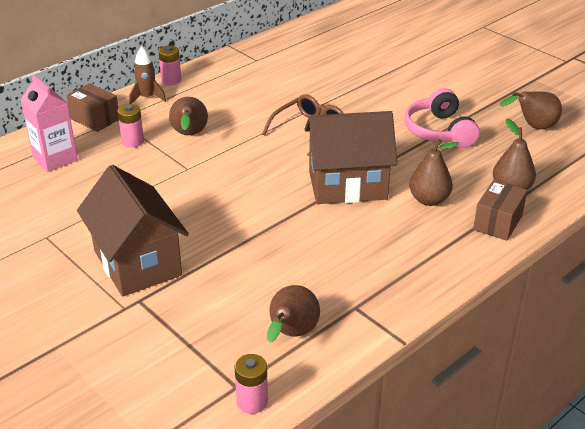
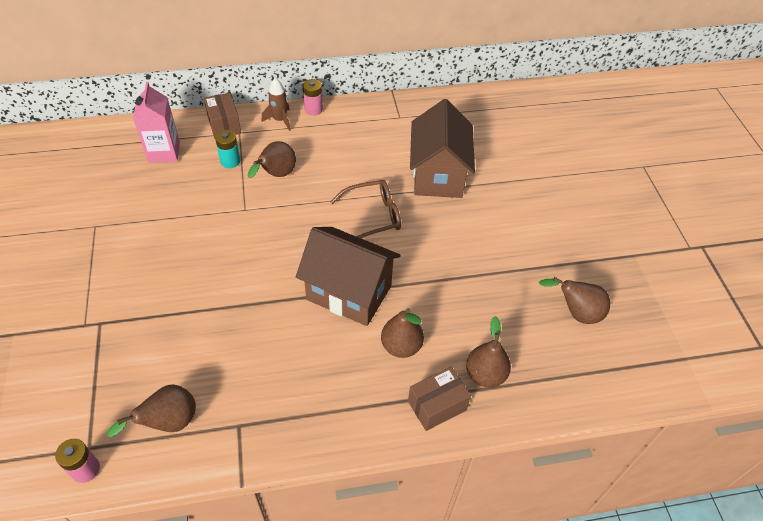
camera: 30 degrees right, 15 degrees up
brown house [77,165,189,297] -> brown house moved to [410,99,475,198]
pink battery [117,104,144,148] -> turquoise battery [215,130,240,168]
pink headphones [404,88,480,148] -> none

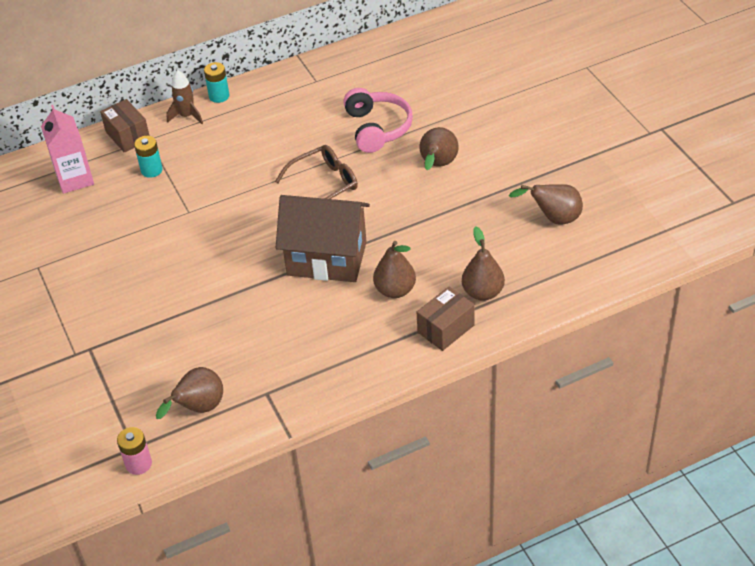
camera: 10 degrees left, 5 degrees down
brown pear [248,141,296,178] -> brown pear moved to [420,127,459,170]
pink battery [303,79,323,116] -> turquoise battery [204,62,229,103]
brown house [410,99,475,198] -> pink headphones [343,88,413,153]

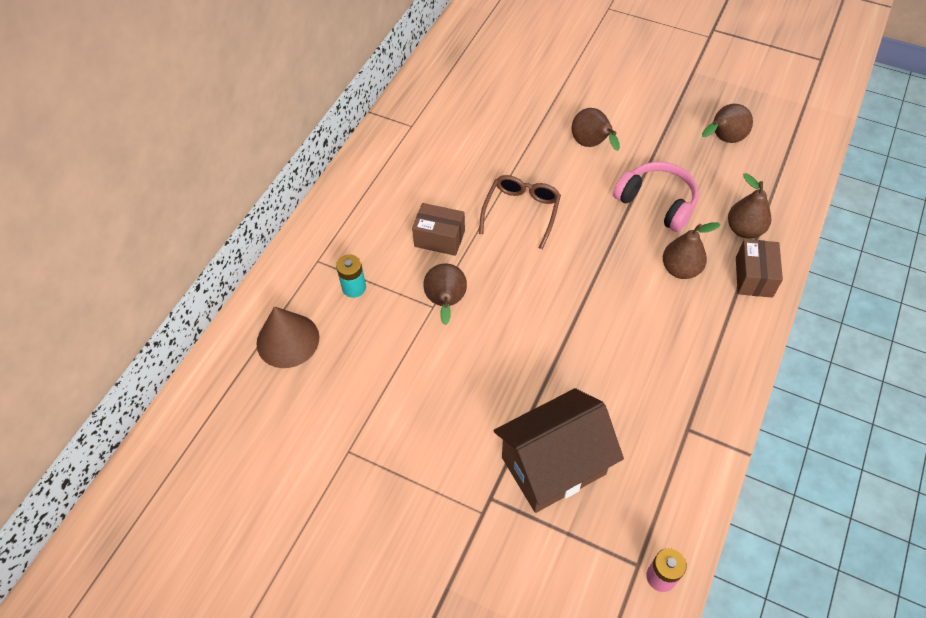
camera: 40 degrees left, 10 degrees up
pink carton [41,105,94,194] -> brown cone [256,306,319,368]
brown box [100,99,150,153] -> brown box moved to [412,203,465,256]
brown pear [156,367,223,419] -> brown pear moved to [423,263,467,325]
brown rocket [166,70,203,124] -> none
turquoise battery [204,62,229,103] -> none
brown house [276,195,370,282] -> brown house moved to [494,388,624,513]
pink headphones [343,88,413,153] -> pink headphones moved to [613,162,699,232]

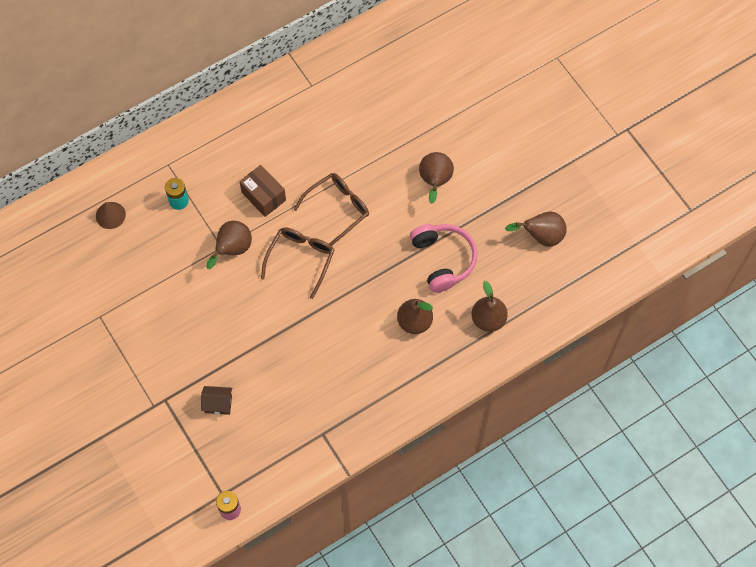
camera: 30 degrees right, 10 degrees up
brown cone [256,306,319,368] -> brown cone [96,202,126,229], size x0.61
brown house [494,388,624,513] -> brown house [201,386,232,415], size x0.41
brown box [736,239,783,298] -> none
none -> brown glasses [261,227,334,299]

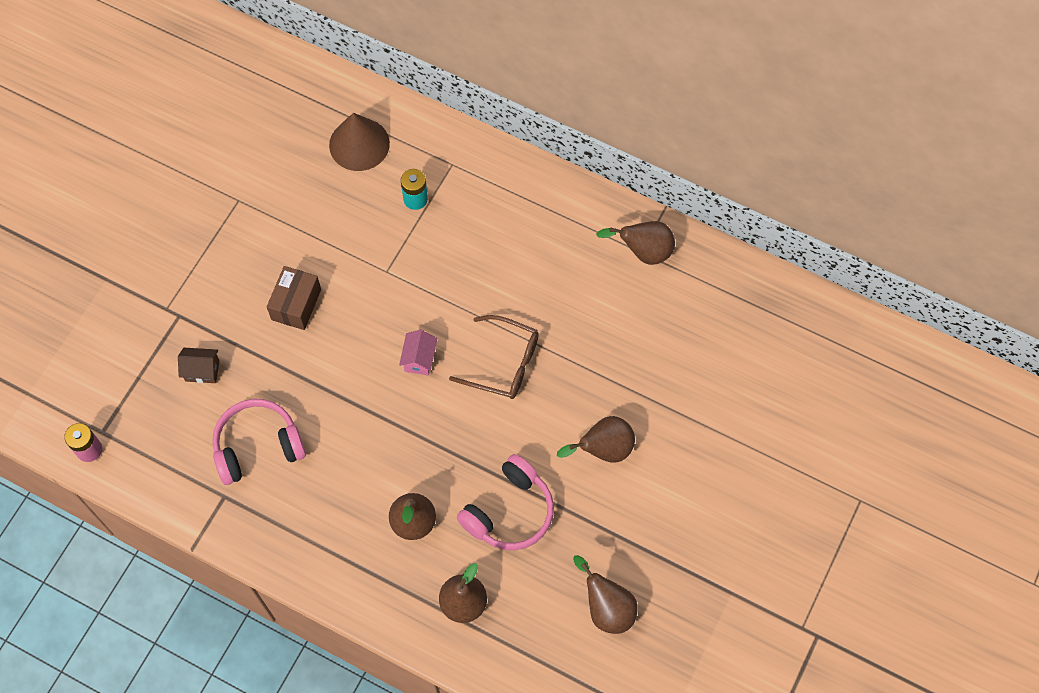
camera: 60 degrees right, 0 degrees up
brown cone [96,202,126,229] -> brown cone [329,113,390,171], size x1.65
brown house [201,386,232,415] -> brown house turned 60 degrees counterclockwise [178,348,219,383]
brown pear [206,221,252,269] -> brown pear moved to [596,221,675,265]
brown box [239,165,286,217] -> brown box moved to [267,266,321,330]
brown glasses [261,227,334,299] -> pink house [399,330,437,375]
none -> pink headphones [212,399,306,485]

